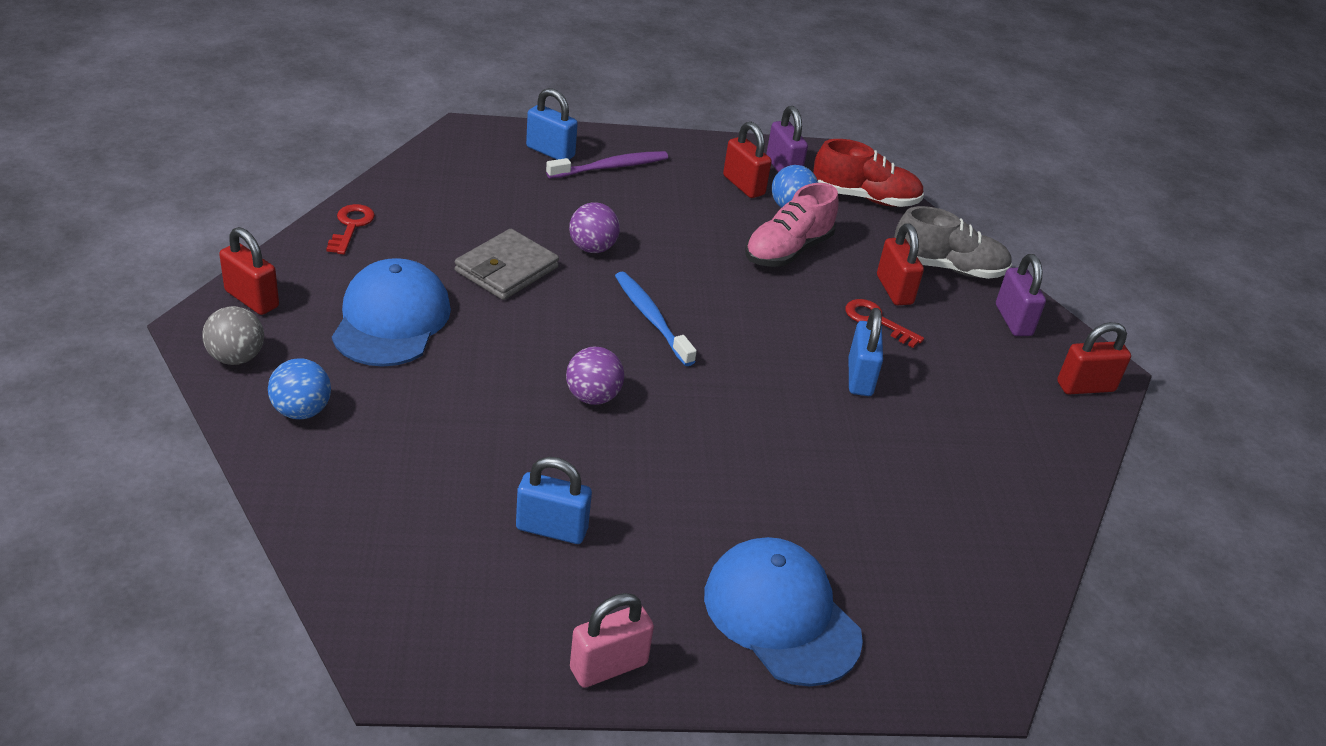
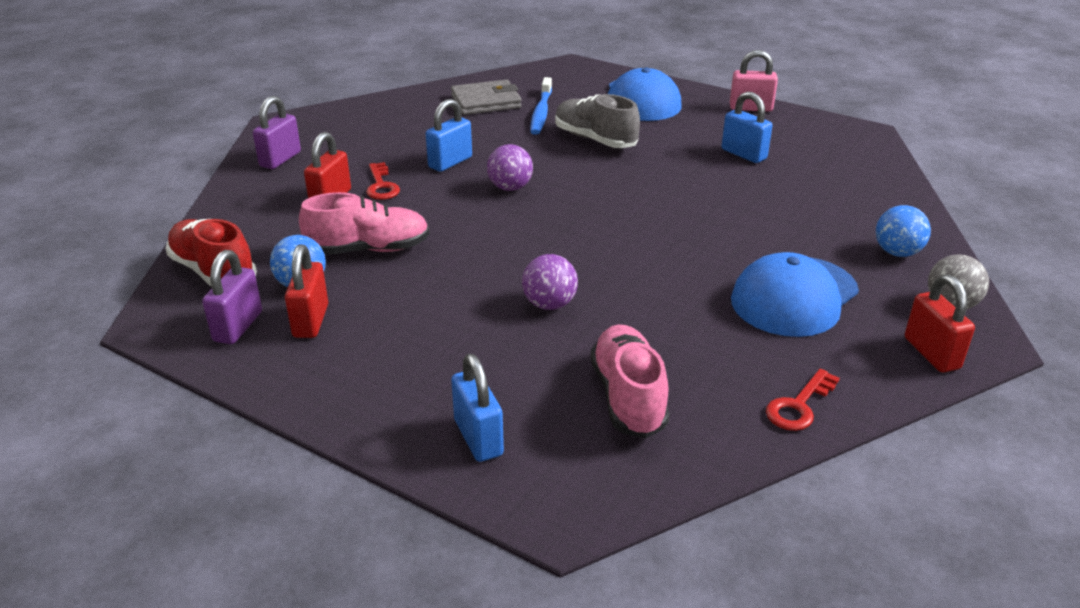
camera: 140 degrees left, 5 degrees down
grey wallet [455,229,559,300] -> grey wallet moved to [451,79,522,115]
purple toothbrush [546,151,668,179] -> none
purple ball [566,347,624,405] -> purple ball moved to [487,144,533,191]
blue toothbrush [615,272,697,366] -> blue toothbrush moved to [531,77,552,135]
grey shoe [894,206,1012,279] -> grey shoe moved to [555,94,640,148]
red padlock [1057,322,1131,394] -> none
none -> pink shoe [591,324,669,438]

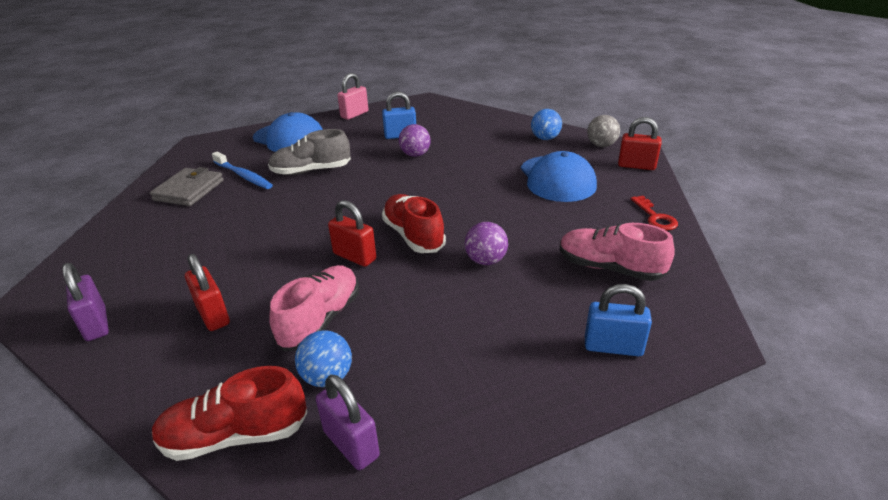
camera: 55 degrees left, 0 degrees up
red padlock [285,244,328,338] -> red padlock moved to [328,200,376,267]
red key [366,162,400,200] -> none
blue padlock [426,99,472,172] -> none
purple ball [487,144,533,191] -> purple ball moved to [399,124,431,157]
none -> red shoe [382,194,446,253]

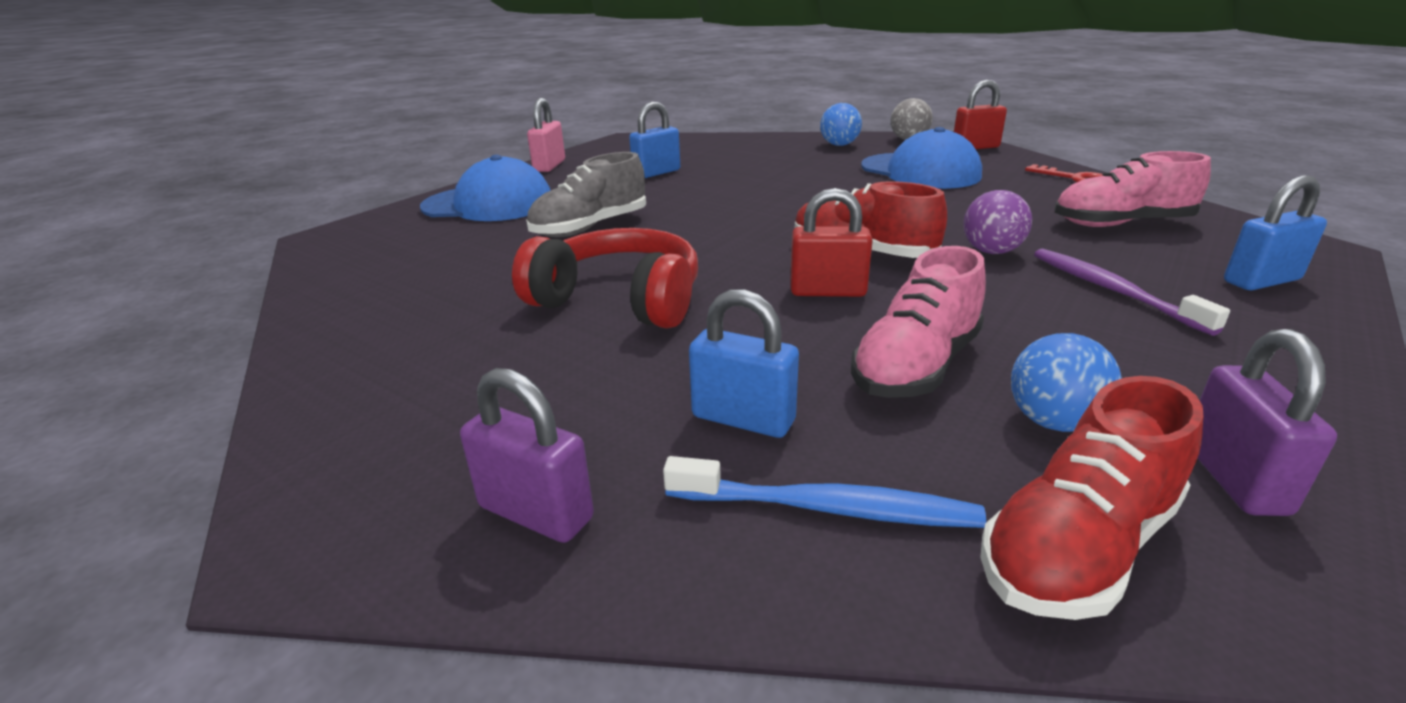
camera: 30 degrees left, 5 degrees down
grey wallet [150,167,224,206] -> none
red padlock [185,254,230,331] -> blue padlock [689,289,799,438]
blue toothbrush [212,152,273,189] -> blue toothbrush moved to [663,456,986,528]
pink shoe [269,265,359,351] -> pink shoe turned 135 degrees counterclockwise [851,246,986,398]
purple padlock [316,375,380,470] -> purple padlock turned 75 degrees clockwise [1198,329,1337,516]
purple ball [399,124,431,157] -> none
none -> red headphones [512,228,698,329]
none -> purple toothbrush [1034,249,1230,336]

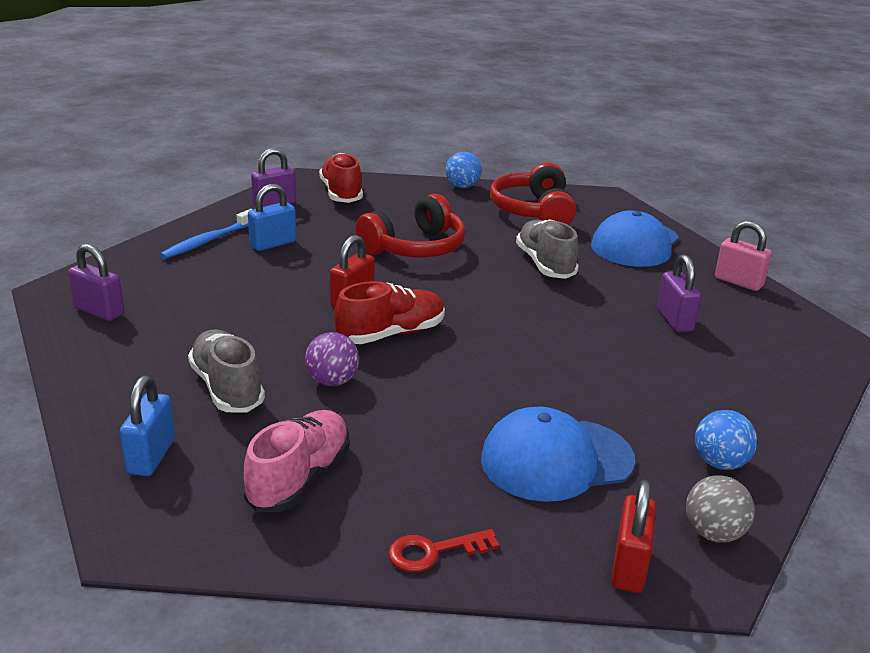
camera: 115 degrees right, 0 degrees up
blue padlock [629,102,680,178] -> purple padlock [657,254,701,332]
pink shoe [851,246,986,398] -> none
red shoe [980,376,1204,620] -> red shoe moved to [319,153,363,203]
blue ball [1011,333,1122,432] -> blue ball moved to [446,152,482,188]
purple toothbrush [1034,249,1230,336] -> grey shoe [188,329,265,413]
none -> red headphones [490,162,577,225]

